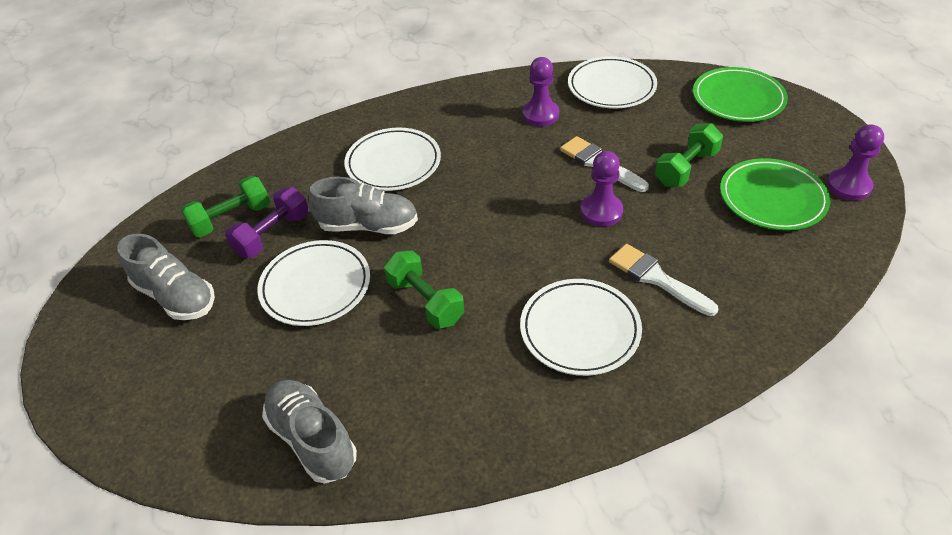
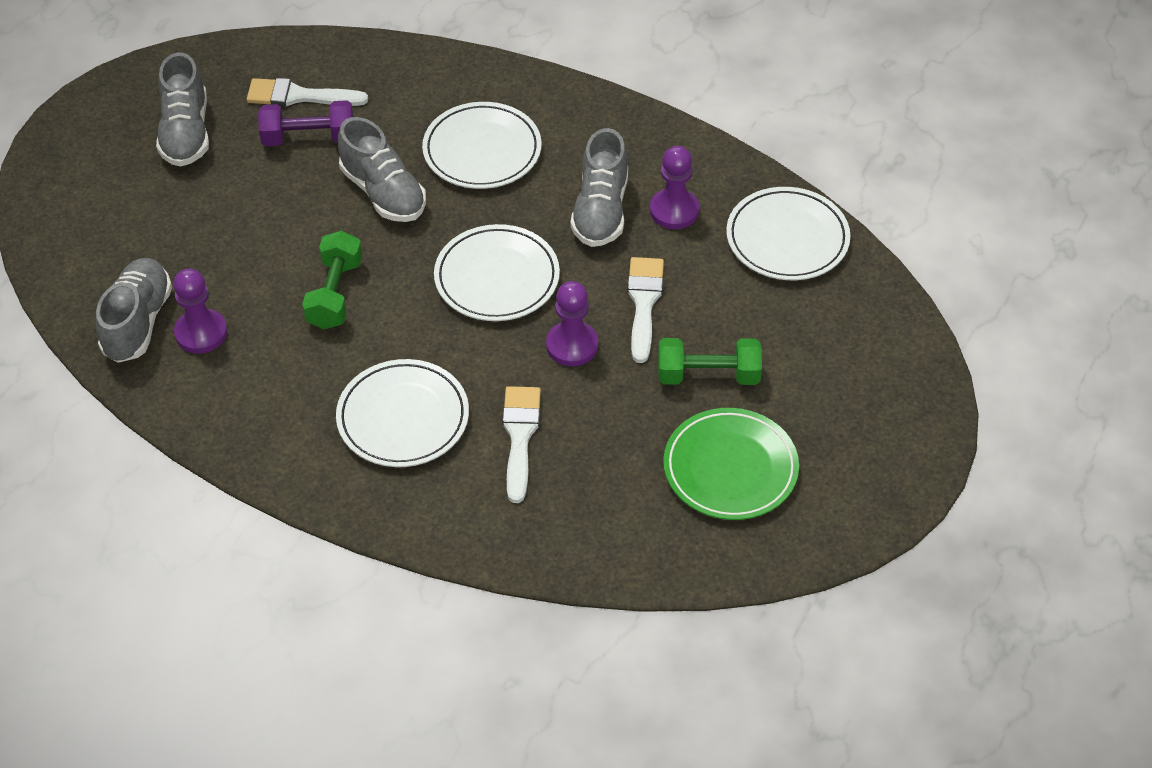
camera: 45 degrees right, 5 degrees up
green dumbbell [181,176,270,237] -> white brush [247,78,368,107]
white plate [257,240,370,326] -> white plate moved to [434,224,560,321]
green plate [693,67,788,122] -> none
purple pawn [827,124,884,201] -> purple pawn moved to [173,269,227,354]
none -> grey shoe [570,128,628,247]

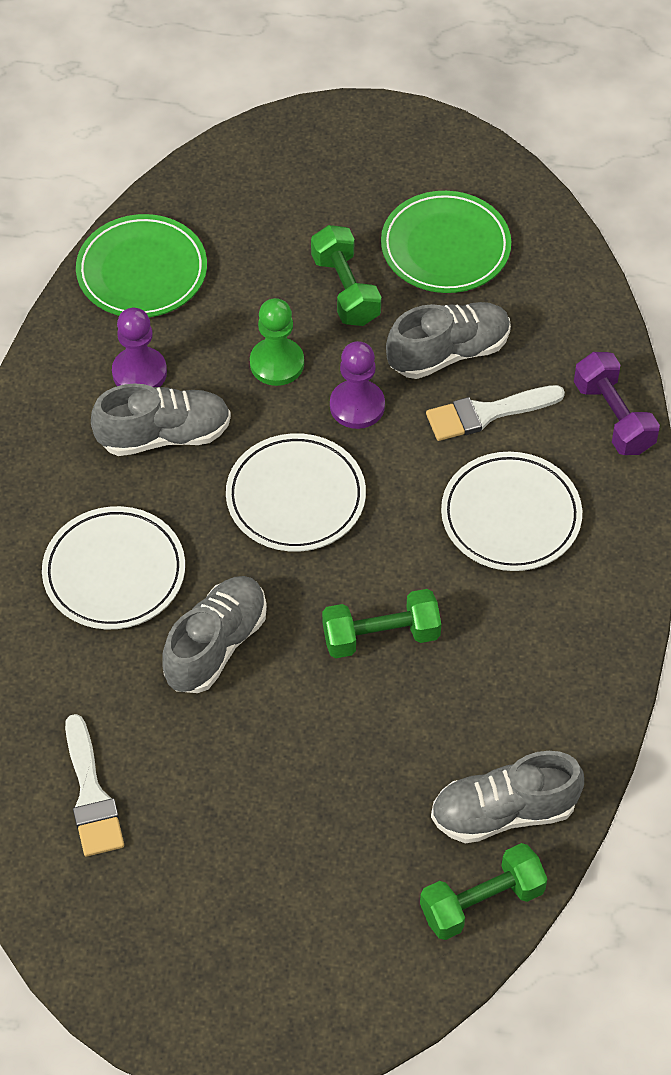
camera: 110 degrees left, 5 degrees up
grey shoe [156,52,209,167] -> grey shoe moved to [386,302,511,379]
purple pawn [173,269,227,354] -> none
purple dumbbell [258,100,353,146] -> purple dumbbell moved to [574,352,660,455]
white brush [627,257,664,363] -> green pawn [250,298,304,386]
white plate [726,187,850,280] -> green plate [76,214,207,317]
none -> green dumbbell [420,843,547,940]

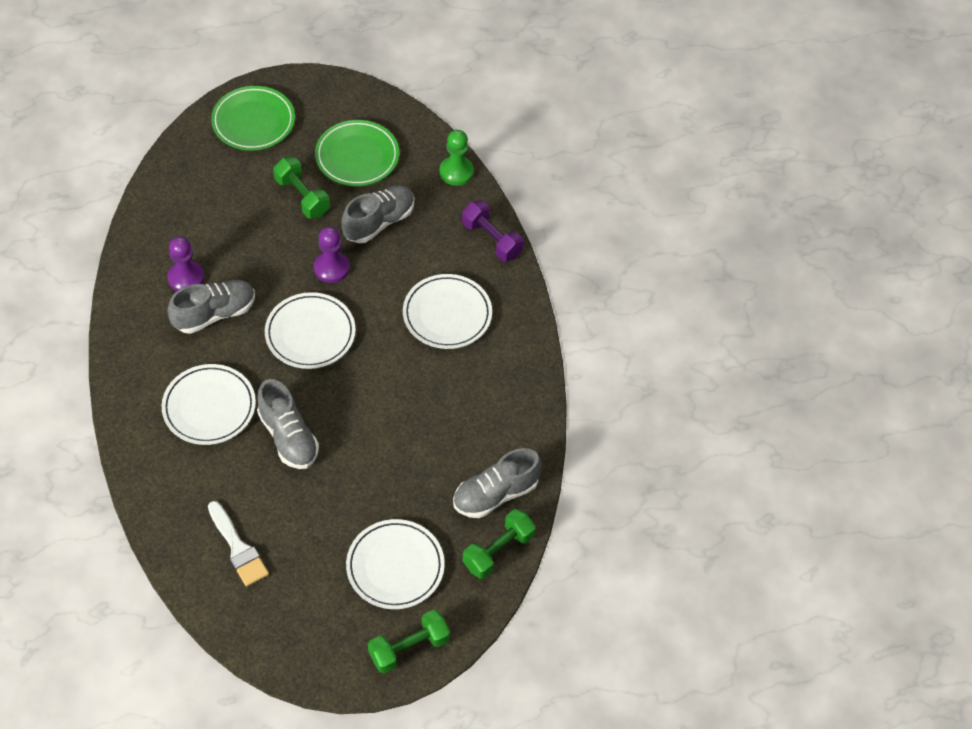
camera: 20 degrees left, 0 degrees up
green plate [76,214,207,317] -> green plate moved to [211,86,295,151]
grey shoe [162,576,267,693] -> grey shoe turned 135 degrees clockwise [257,379,319,469]
green pawn [250,298,304,386] -> green pawn moved to [439,130,474,186]
green dumbbell [322,589,441,658] -> green dumbbell moved to [368,609,450,674]
white brush [426,385,565,441] -> none
none -> white plate [346,519,445,609]

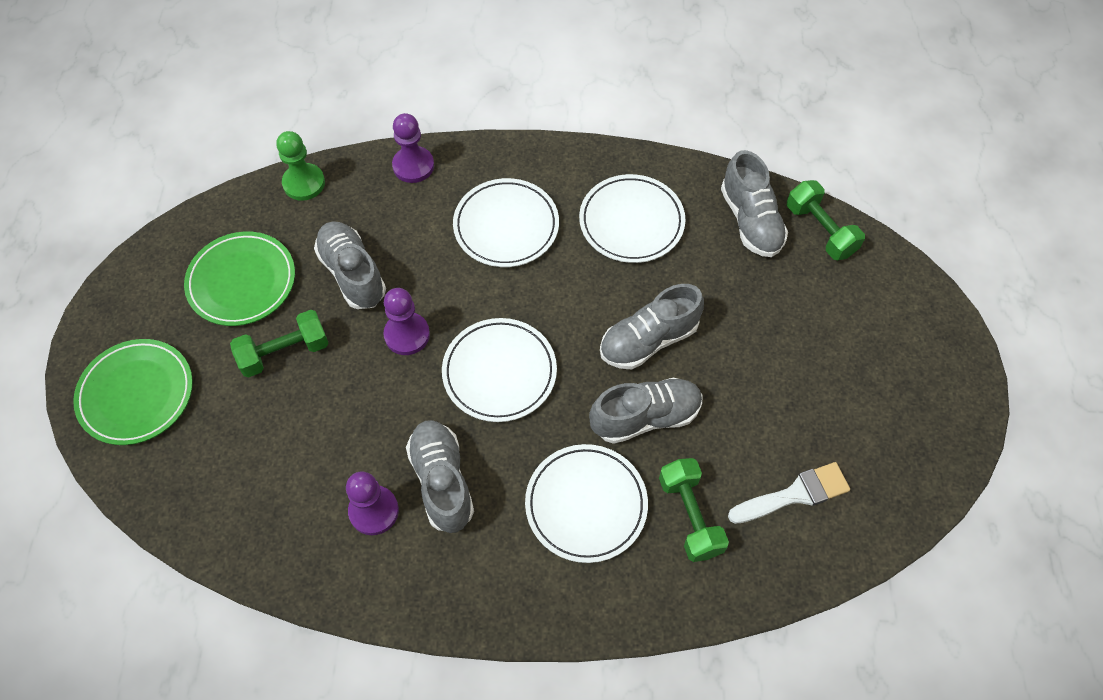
camera: 75 degrees left, 5 degrees up
white plate [346,519,445,609] -> white plate moved to [579,174,685,263]
green dumbbell [368,609,450,674] -> green dumbbell moved to [659,458,729,562]
purple dumbbell [462,200,524,261] -> purple pawn [392,113,434,183]
none -> grey shoe [600,284,704,369]

